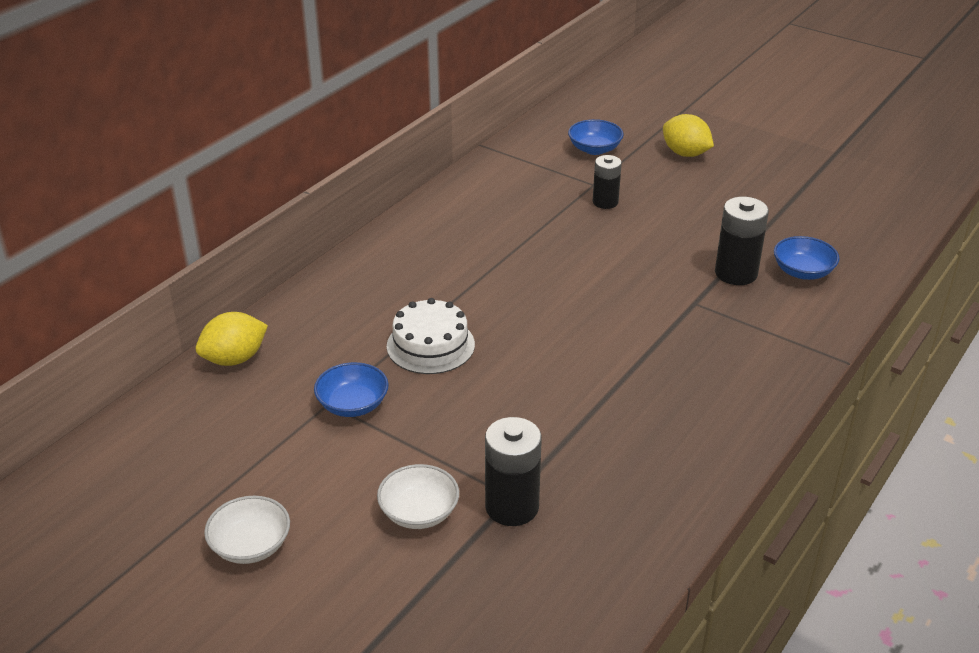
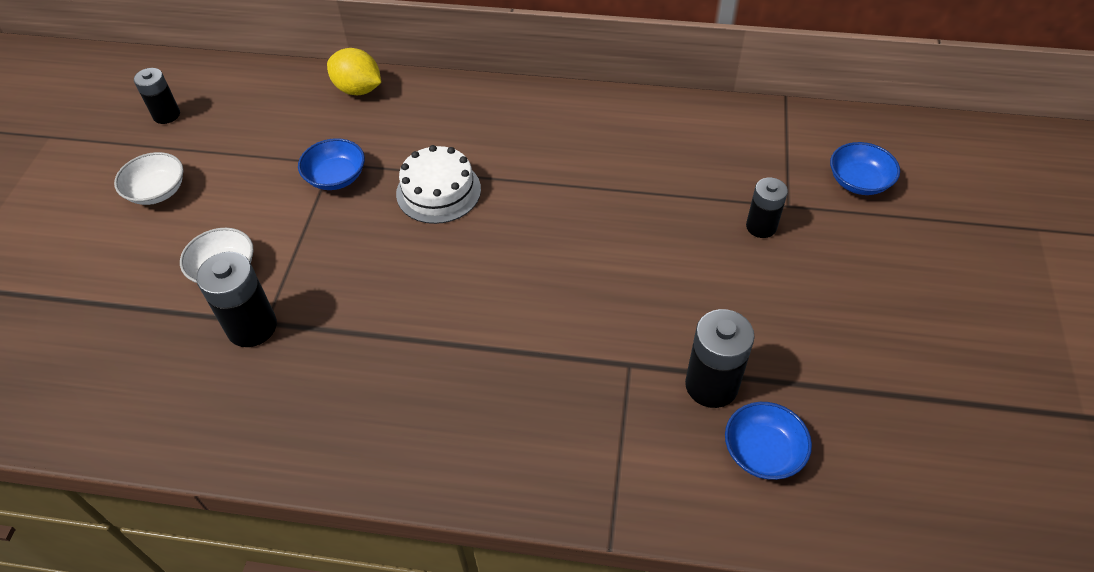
camera: 65 degrees right, 15 degrees up
yellow lemon [663,114,714,157] -> none
none -> black battery [134,68,180,124]

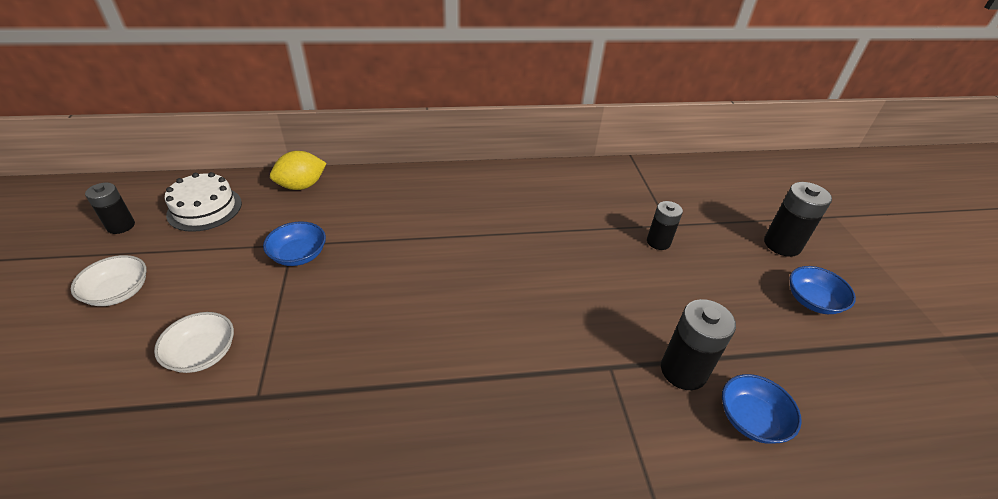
camera: 20 degrees left, 10 degrees down
black battery [196,252,277,347] -> black battery moved to [764,182,832,257]
yellow lemon [327,48,381,95] -> yellow lemon turned 45 degrees counterclockwise [270,151,326,190]
white cake [396,145,481,224] -> white cake moved to [165,172,242,232]
blue bowl [830,142,900,195] -> blue bowl moved to [789,266,856,314]

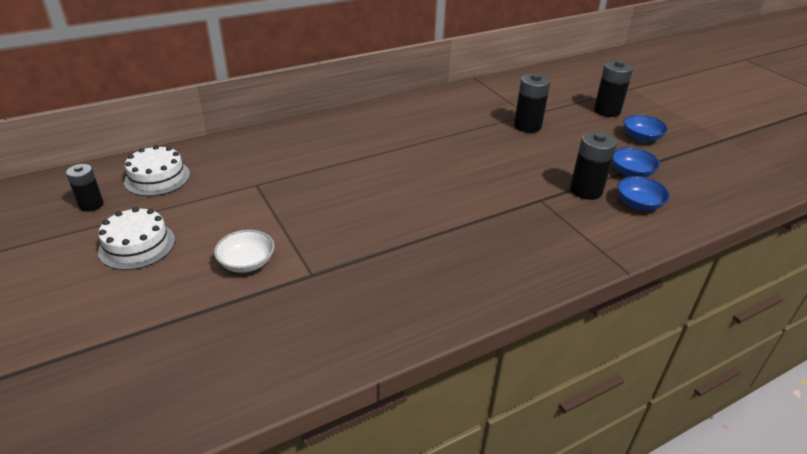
camera: 20 degrees left, 5 degrees down
white bowl [71,255,147,306] -> white cake [98,207,175,270]
blue bowl [263,221,326,266] -> blue bowl moved to [612,147,660,177]
yellow lemon [270,151,326,190] -> none
black battery [647,201,683,250] -> black battery [514,73,551,133], size x1.51

